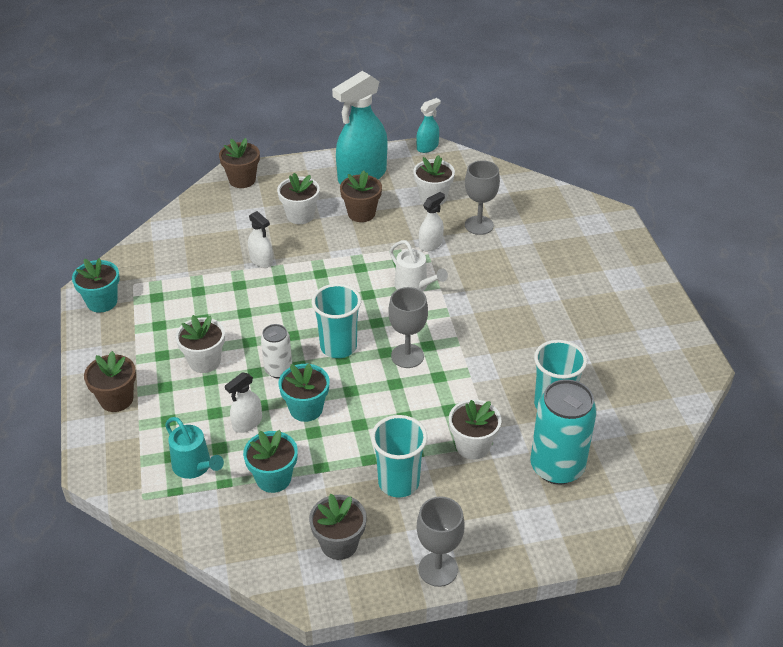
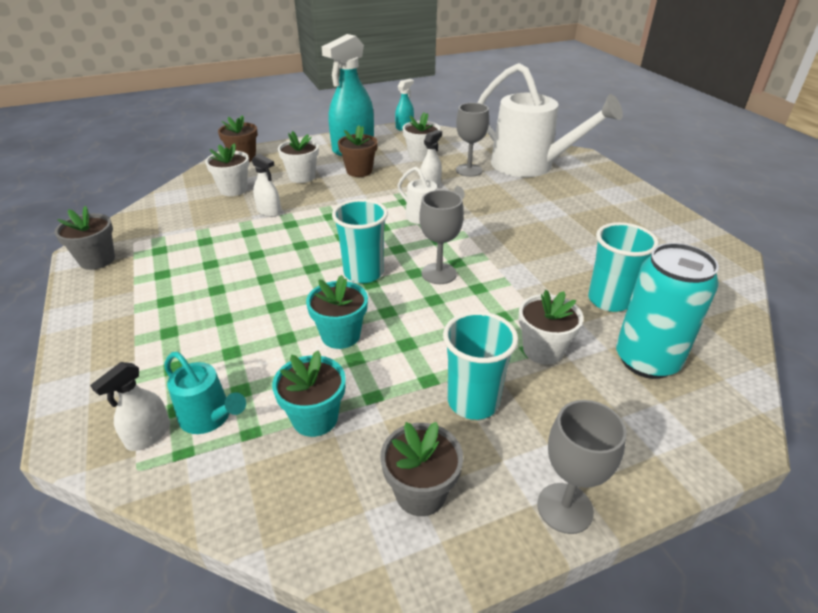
camera: 10 degrees left, 5 degrees down
turquoise flower pot [72,258,120,313] -> grey flower pot [54,206,115,270]
brown flower pot [84,351,136,412] -> none
white flower pot [176,315,225,373] -> white flower pot moved to [205,143,249,196]
white spray bottle [225,372,262,433] -> white spray bottle moved to [90,362,170,451]
white can [261,324,292,378] -> none
none -> white watering can [477,63,623,177]

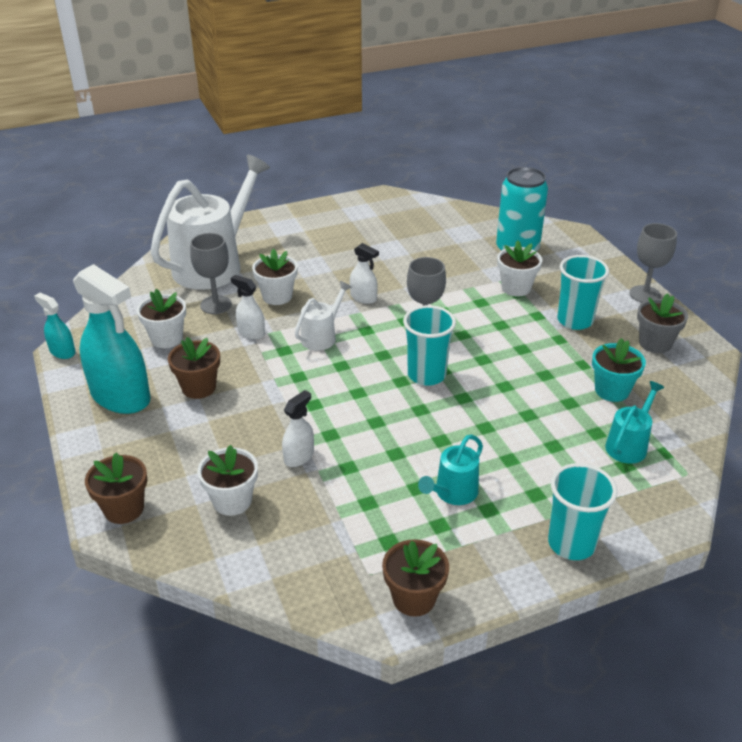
camera: 90 degrees left, 0 degrees up
grey flower pot [54,206,115,270] -> brown flower pot [382,539,449,617]
white spray bottle [90,362,170,451] -> white spray bottle moved to [350,243,379,304]
white flower pot [278,131,319,183] -> white flower pot moved to [252,248,298,305]
turquoise flower pot [306,275,368,349] -> none
turquoise cup [588,222,659,312] -> turquoise cup moved to [548,463,617,560]
none -> turquoise watering can [418,435,483,505]

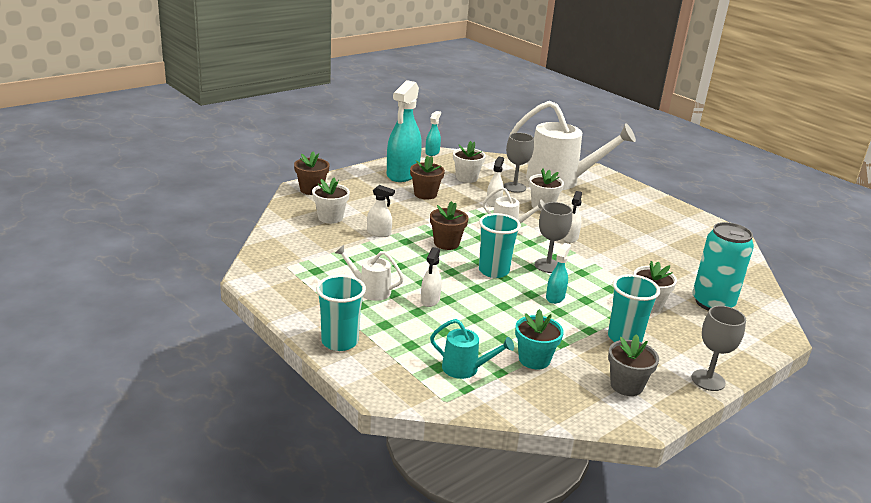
camera: 70 degrees right, 10 degrees down
brown flower pot [382,539,449,617] -> brown flower pot moved to [430,201,468,250]
turquoise watering can [418,435,483,505] -> white watering can [335,245,404,301]
none -> white spray bottle [421,247,442,307]
none -> turquoise spray bottle [546,243,571,304]

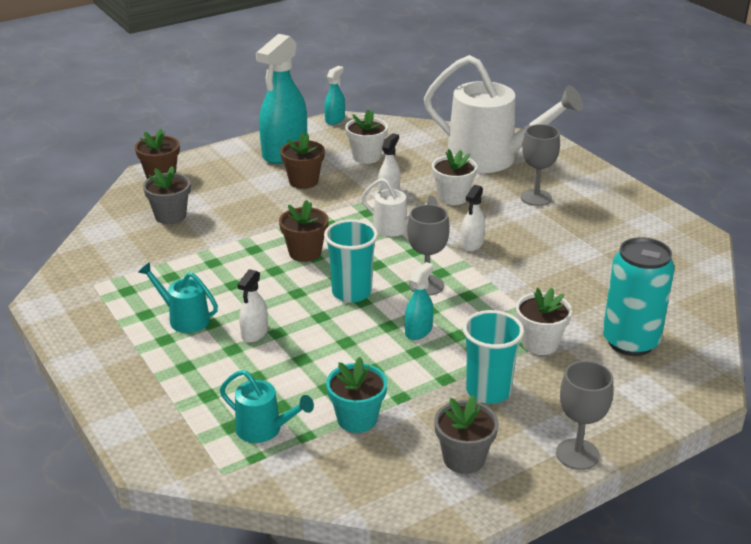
camera: 10 degrees right, 5 degrees up
white flower pot [312,178,350,224] -> grey flower pot [143,166,191,224]
turquoise cup [316,275,366,351] -> none
white watering can [335,245,404,301] -> turquoise watering can [138,262,218,333]
white spray bottle [367,185,395,237] -> none
grey goblet [504,133,534,193] -> grey goblet moved to [521,124,560,206]

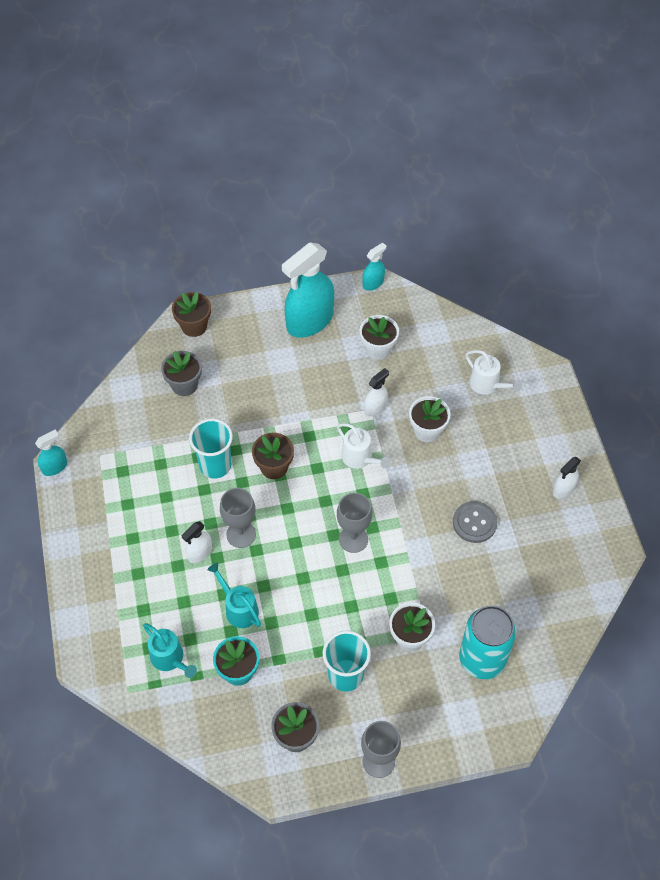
camera: 20 degrees right, 25 degrees up
turquoise watering can [138,262,218,333] -> turquoise watering can moved to [207,563,261,628]
brown flower pot [280,132,325,189] -> none
turquoise cup [324,219,378,303] -> turquoise cup moved to [189,418,233,478]
turquoise spray bottle [405,262,434,340] -> turquoise spray bottle moved to [35,430,67,476]
white watering can [424,55,583,173] -> white watering can [465,350,522,395], size x0.46
white spray bottle [461,185,485,252] -> white spray bottle moved to [553,457,581,499]
grey goblet [521,124,560,206] -> grey goblet moved to [220,488,256,548]
none -> grey button [453,501,497,543]

